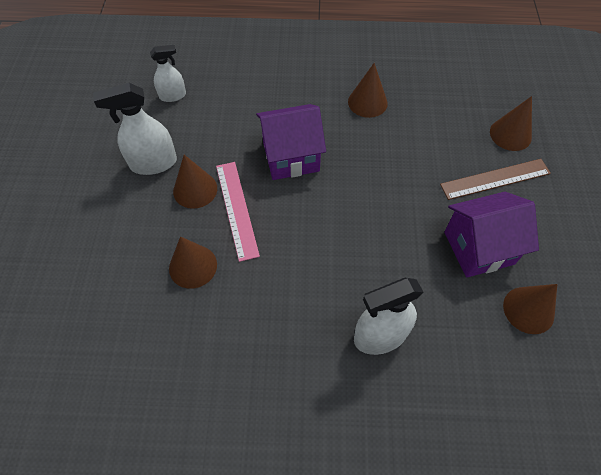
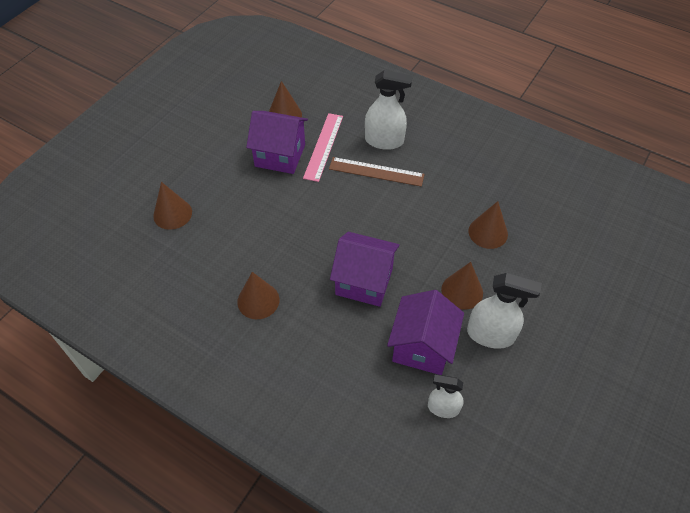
camera: 150 degrees left, 5 degrees down
pink ruler [216,162,260,262] -> pink ruler moved to [303,113,343,182]
brown ruler [440,159,551,200] -> brown ruler moved to [329,157,425,187]
none -> purple house [387,290,464,375]

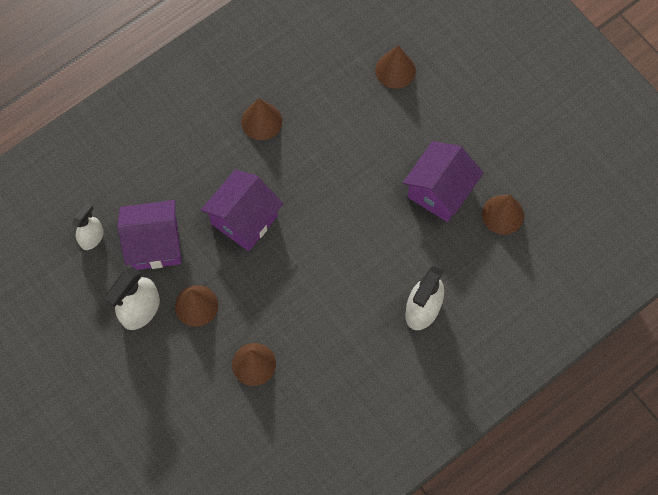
camera: 110 degrees right, 15 degrees up
pink ruler [303,113,343,182] -> none
brown ruler [329,157,425,187] -> none
purple house [387,290,464,375] -> purple house turned 45 degrees counterclockwise [118,200,181,270]

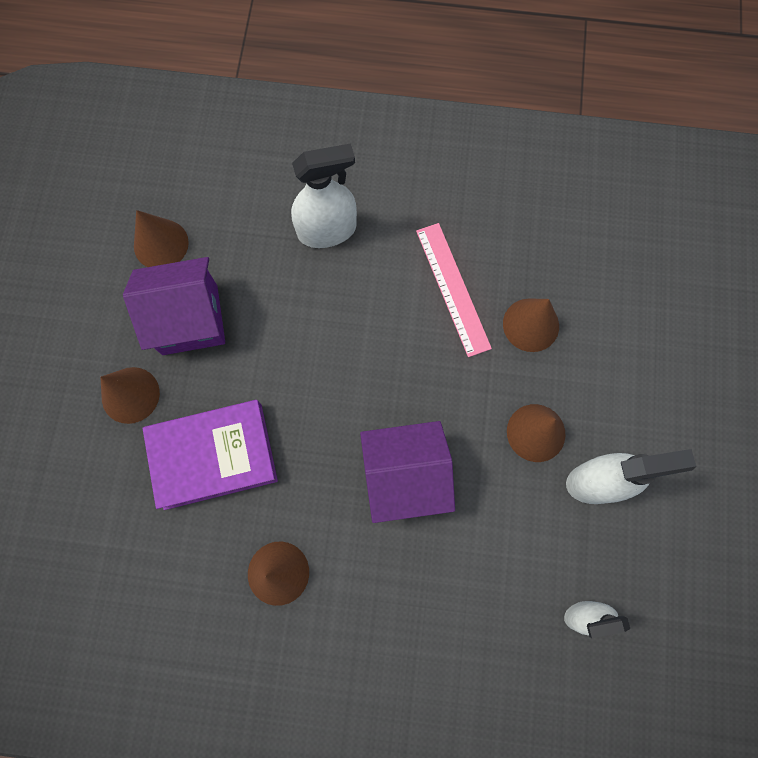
camera: 135 degrees left, 5 degrees up
purple house [118,200,181,270] -> none
brown cone [375,45,416,89] -> brown cone moved to [100,367,160,424]
none -> purple book [142,400,278,510]
none -> pink ruler [416,223,492,357]

